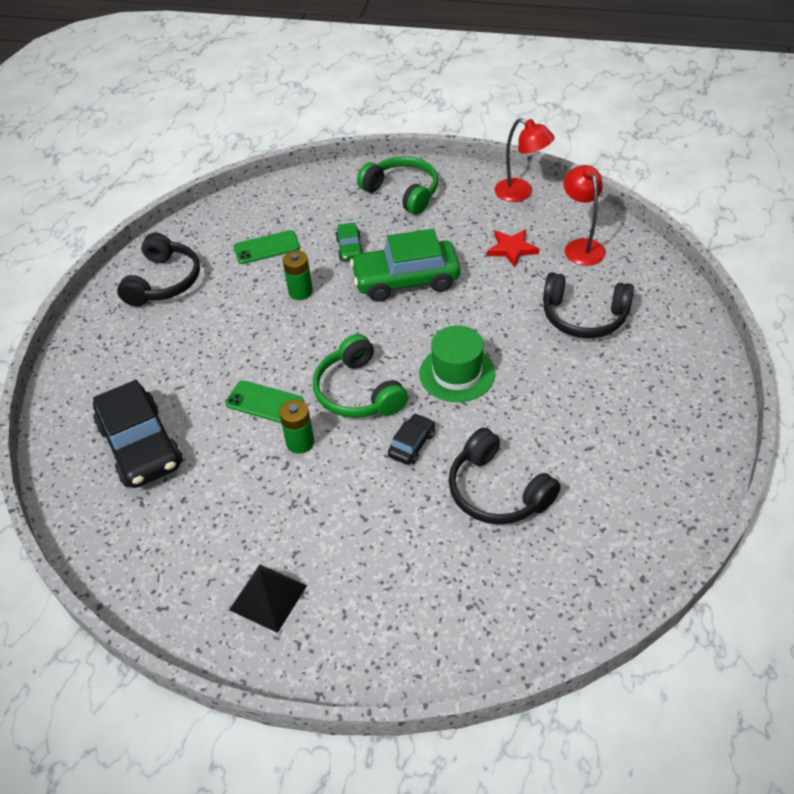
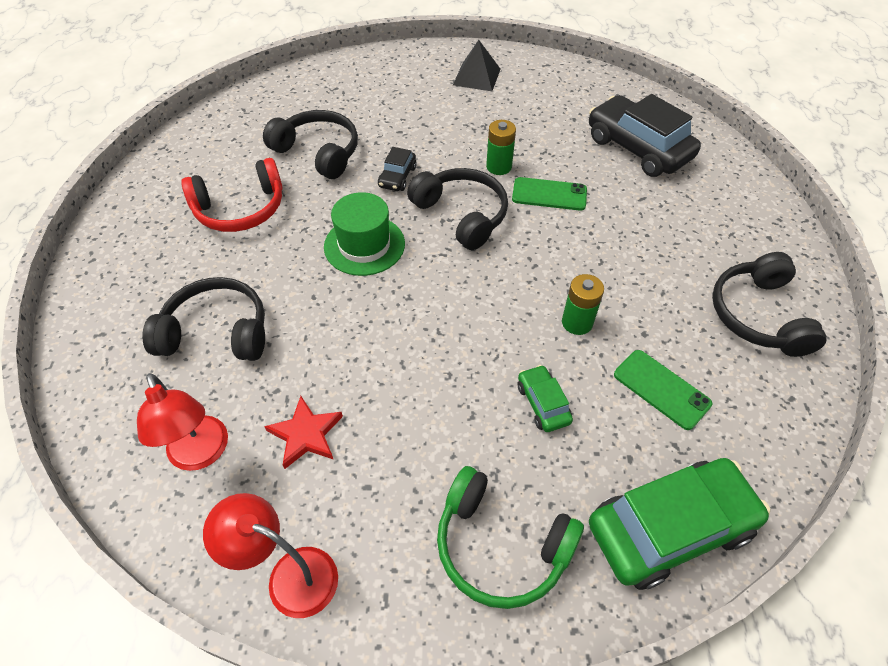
camera: 165 degrees right, 5 degrees up
green phone [233,230,300,264] -> green phone turned 75 degrees clockwise [614,350,712,430]
green headphones [313,334,408,418] -> black headphones [407,168,508,250]
green car [350,229,460,302] -> green car moved to [589,458,770,590]
none -> red headphones [181,158,282,232]

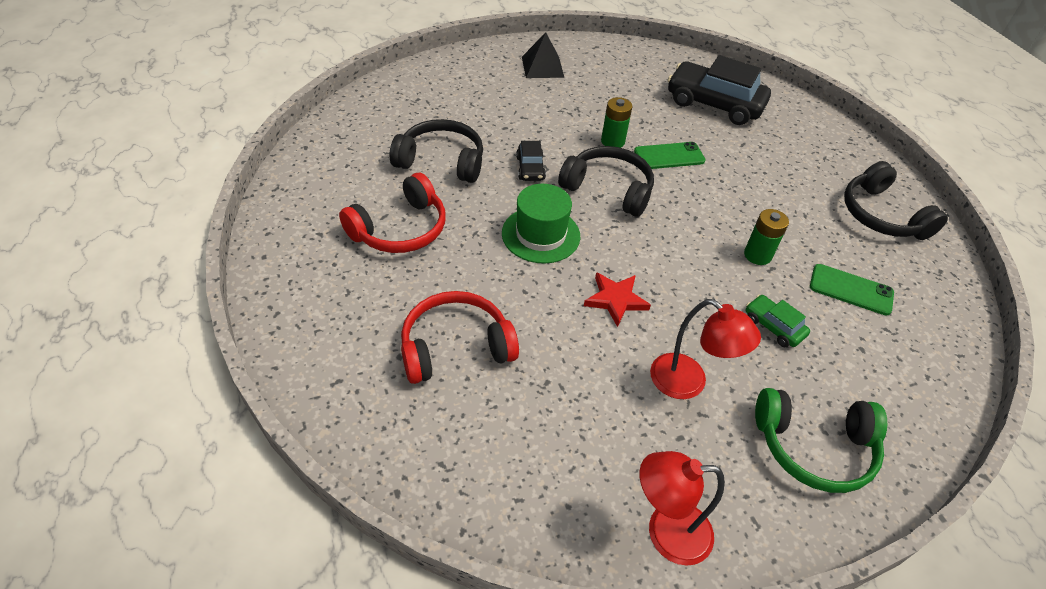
camera: 25 degrees left, 5 degrees down
red lamp [137,373,228,471] -> red lamp moved to [650,299,761,399]
black headphones [142,277,265,361] -> red headphones [401,291,519,384]
red star [264,396,343,469] -> red star moved to [584,272,651,327]
green car [589,458,770,590] -> none

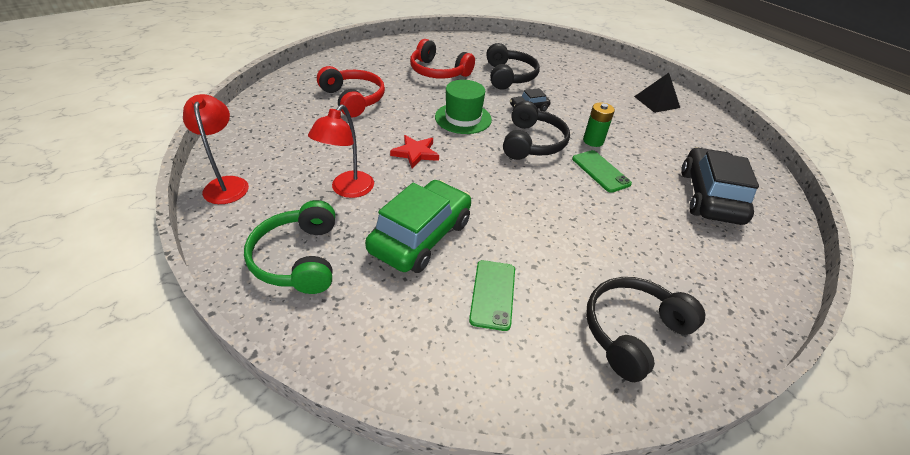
camera: 75 degrees right, 5 degrees down
green battery [744,209,789,265] -> none
green car [746,295,810,347] -> green car [365,180,471,273], size x2.11

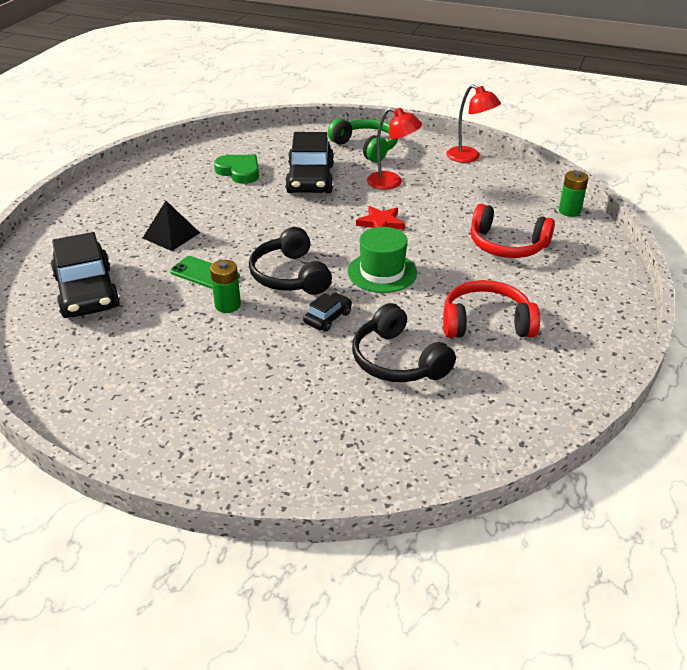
camera: 150 degrees right, 5 degrees down
red lamp [308,104,374,198] -> red lamp turned 120 degrees clockwise [367,108,422,190]
green car [365,180,471,273] -> black car [285,132,334,193]
green phone [469,260,515,331] -> green heart [214,155,259,184]
black headphones [586,277,705,382] -> none
black pyramid [634,73,680,113] -> black pyramid moved to [143,201,200,251]
none -> green battery [559,171,589,217]

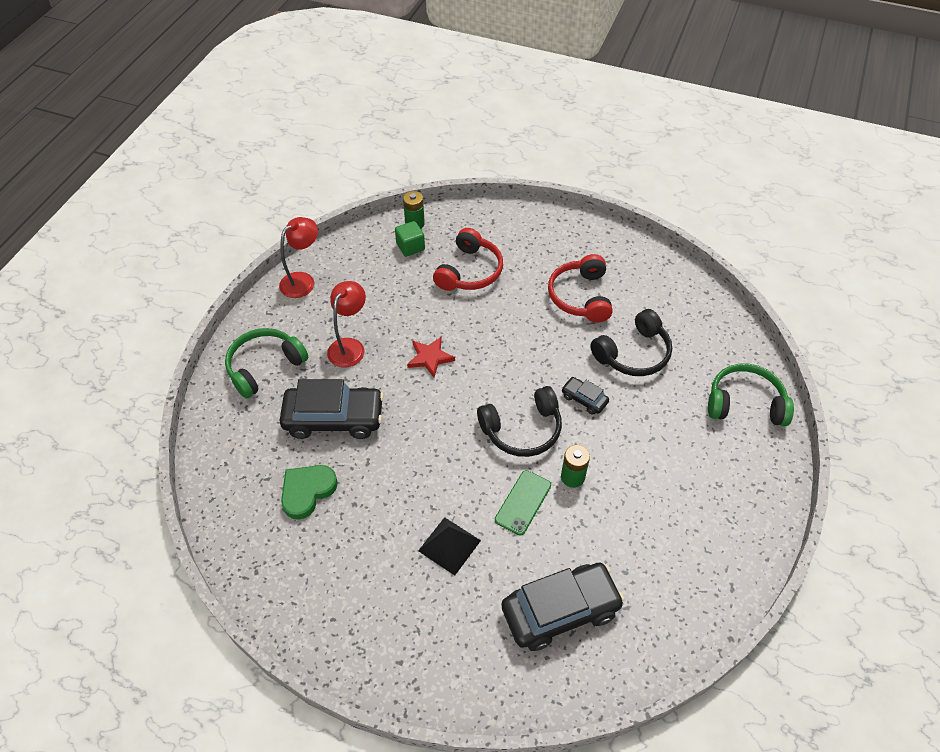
camera: 90 degrees left, 15 degrees up
green hat [348,227,417,293] -> none
none -> green cube [395,221,425,257]
none -> green headphones [708,364,794,426]

